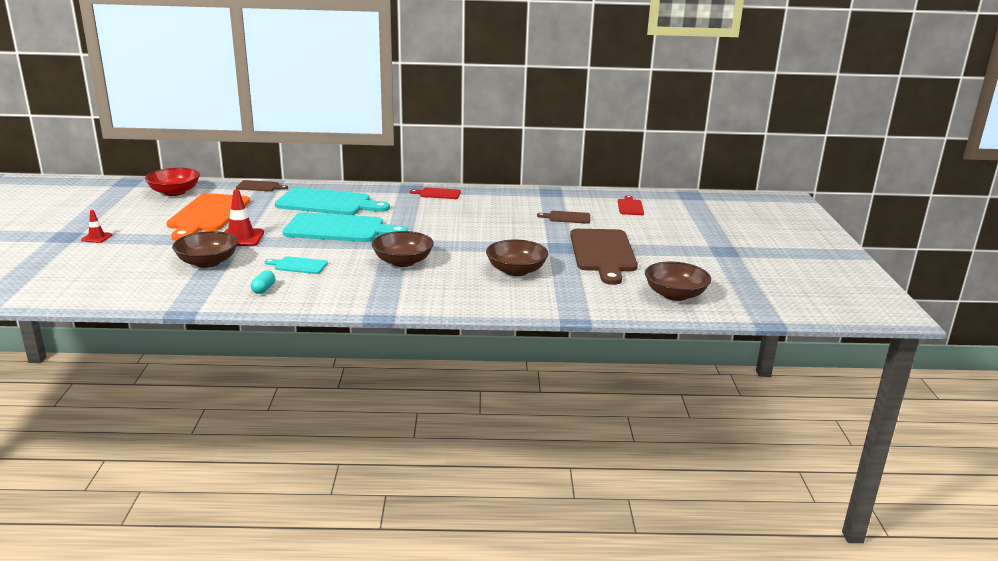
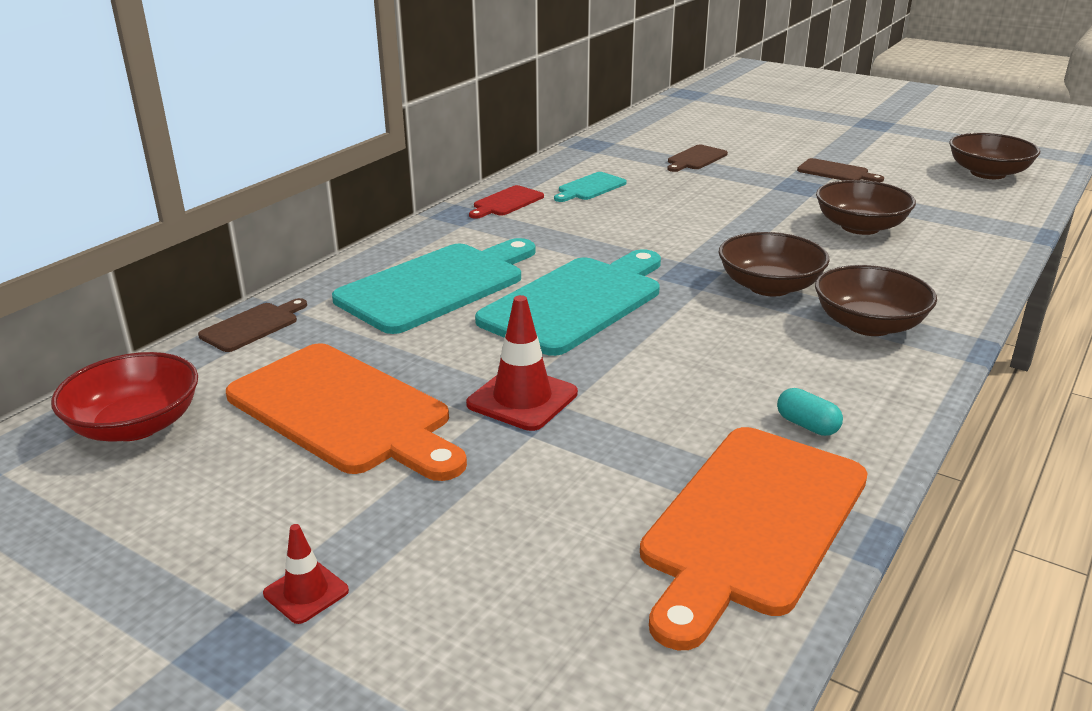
camera: 55 degrees left, 5 degrees up
brown bowl [172,231,238,268] -> brown bowl moved to [815,265,937,336]
turquoise cutting board [265,256,328,274] -> turquoise cutting board moved to [554,172,627,202]
brown cutting board [570,229,638,285] -> brown cutting board [797,158,884,182], size x0.47
red cutting board [618,195,644,215] -> none
none -> orange cutting board [640,427,868,650]

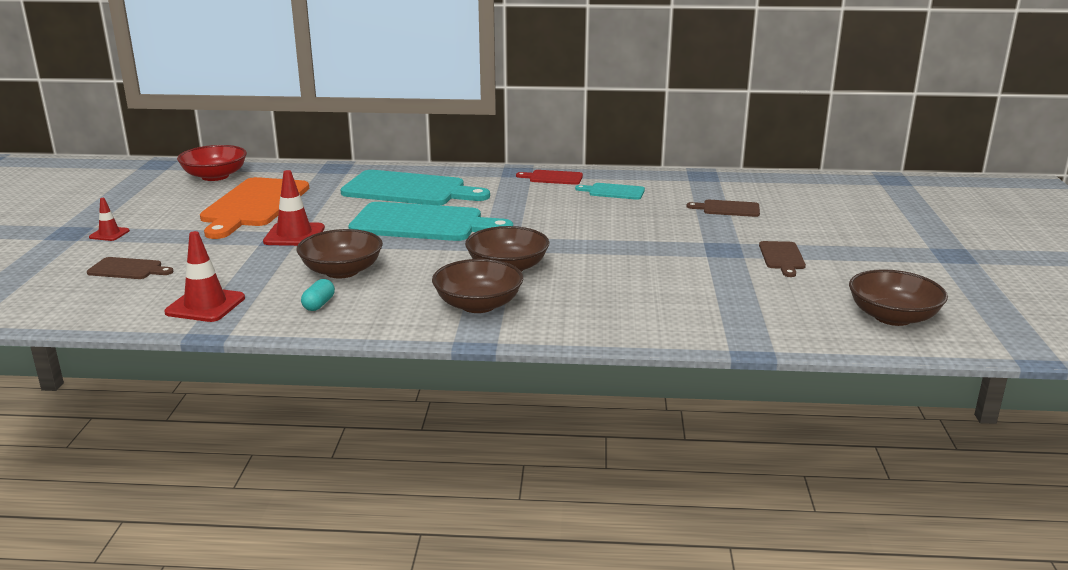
camera: 60 degrees right, 5 degrees down
brown cutting board [198,298,307,352] -> brown cutting board moved to [87,257,174,279]
orange cutting board [640,427,868,650] -> red traffic cone [165,231,245,322]
brown bowl [816,180,916,235] -> brown bowl moved to [297,229,383,278]

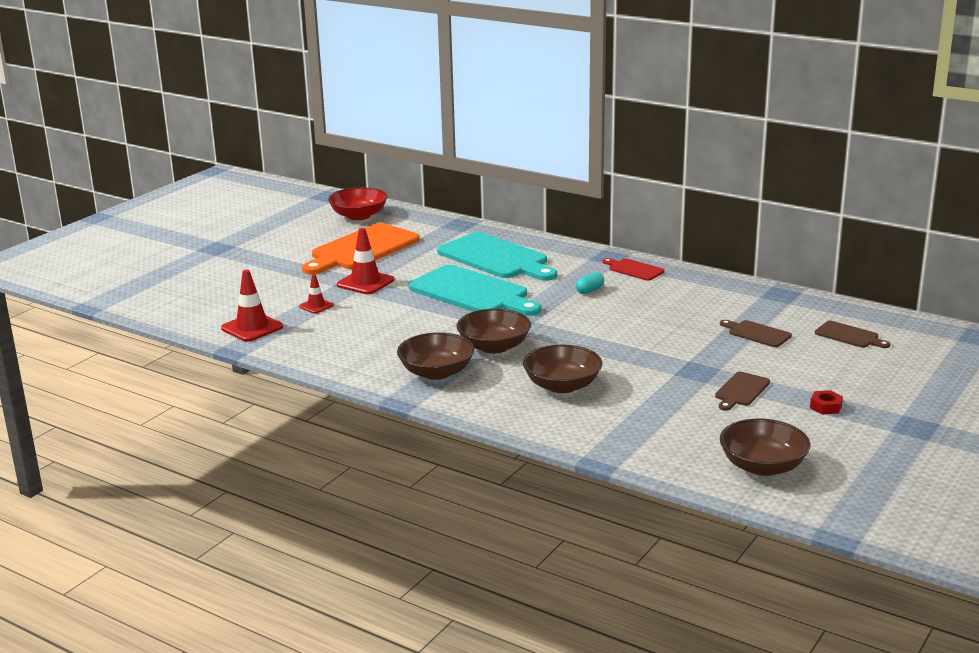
camera: 30 degrees right, 0 degrees up
brown cutting board [87,257,174,279] -> brown cutting board moved to [815,321,890,348]
red traffic cone [89,198,130,241] -> red traffic cone moved to [299,274,334,314]
brown bowl [297,229,383,278] -> brown bowl moved to [523,345,602,393]
turquoise capsule [301,279,335,311] -> turquoise capsule moved to [576,272,604,294]
turquoise cutting board [575,183,645,200] -> none
none -> red nut [810,390,843,414]

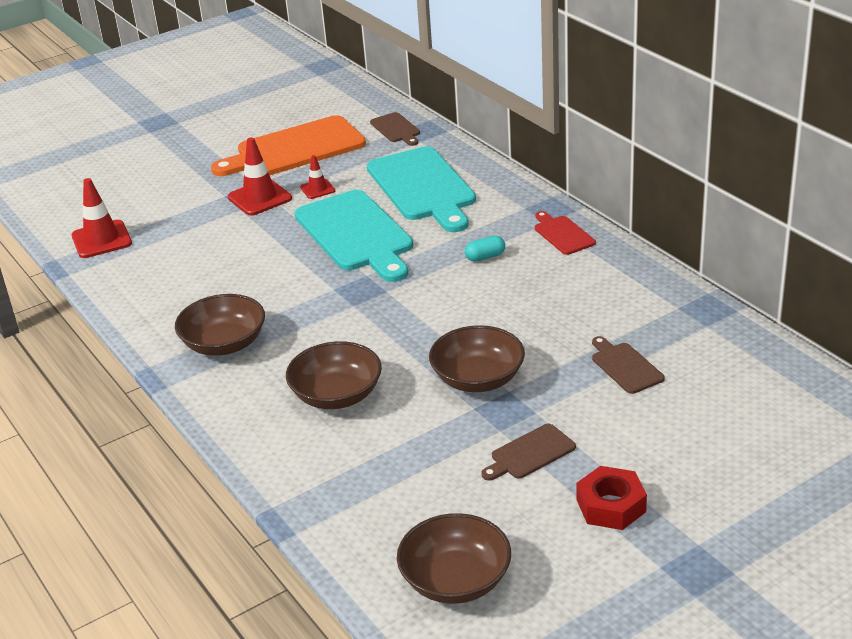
camera: 25 degrees right, 10 degrees up
red traffic cone [299,274,334,314] -> red traffic cone moved to [300,155,335,199]
red bowl [328,187,387,220] -> none
brown bowl [456,309,531,354] -> brown bowl moved to [429,325,525,392]
red nut [810,390,843,414] -> red nut [577,466,647,530], size x1.64
brown cutting board [815,321,890,348] -> brown cutting board moved to [370,112,420,146]

